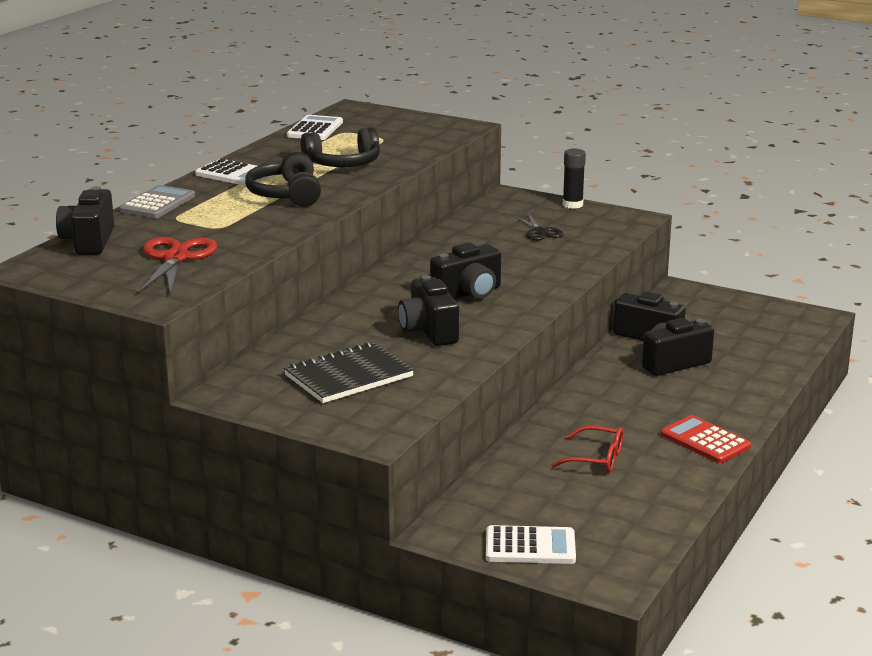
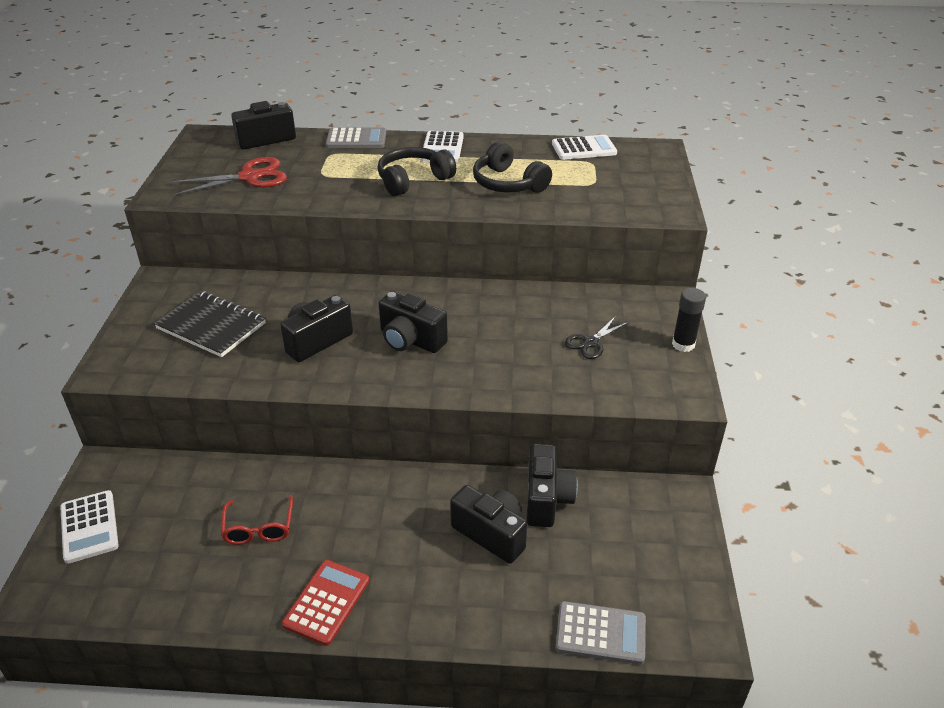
camera: 65 degrees right, 15 degrees up
none -> grey calculator [556,601,646,664]

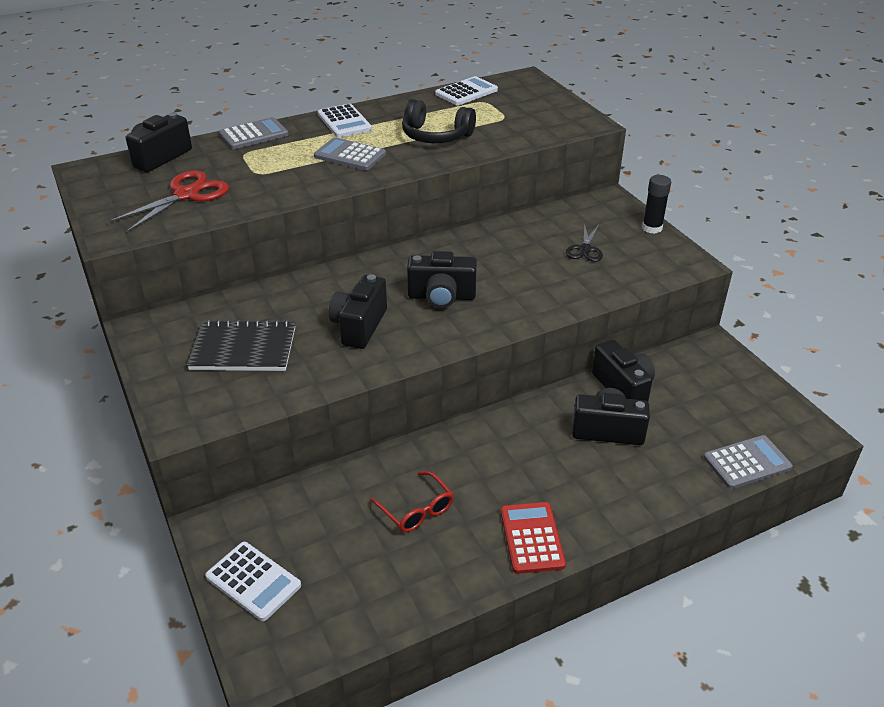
camera: 30 degrees left, 0 degrees up
black headphones [378,147,456,196] -> grey calculator [314,137,386,170]

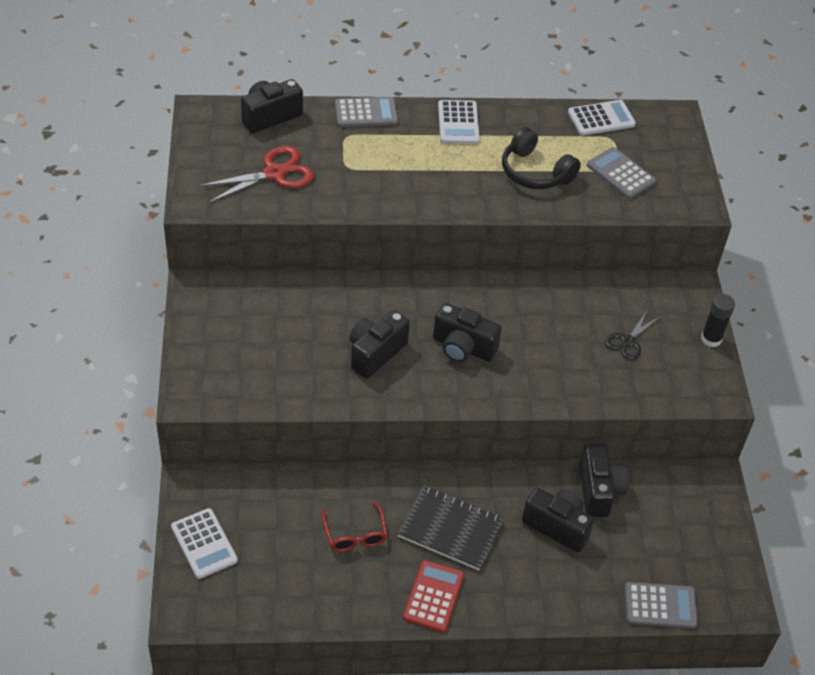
camera: 20 degrees right, 10 degrees up
black notebook [187,320,295,371] -> black notebook moved to [397,485,504,570]
grey calculator [314,137,386,170] -> grey calculator moved to [587,147,656,199]

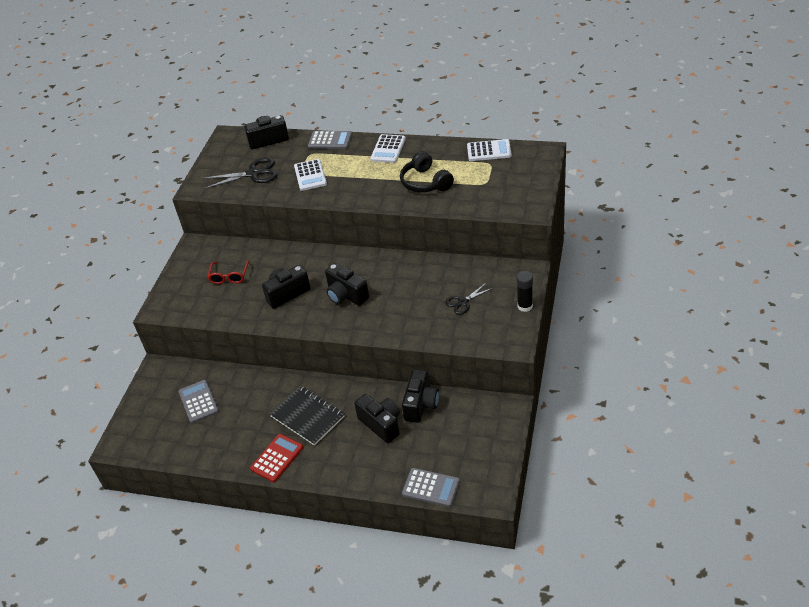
camera: 25 degrees right, 5 degrees down
white calculator [171,508,238,579] -> white calculator moved to [294,159,327,191]
red scissors [198,146,314,203] -> black scissors [202,157,277,189]
red glasses [322,502,388,552] -> red glasses moved to [207,260,250,284]
grey calculator [587,147,656,199] -> grey calculator moved to [179,380,219,423]

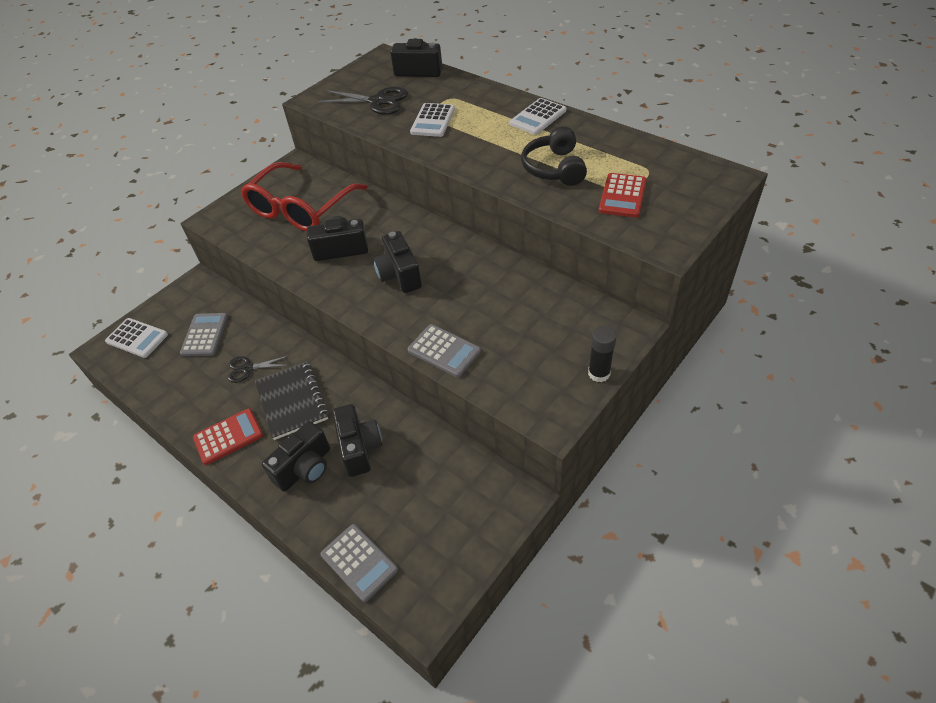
camera: 25 degrees right, 5 degrees up
red glasses [207,260,250,284] -> red glasses [241,162,368,231], size x2.19
grey calculator [308,131,352,149] -> grey calculator moved to [408,324,481,377]
black camera [402,369,439,423] -> black camera moved to [262,421,330,492]
black scissors [445,283,493,314] -> black scissors moved to [228,356,289,383]
white calculator [467,139,512,161] -> white calculator moved to [105,318,168,358]
none -> red calculator [599,173,647,218]

